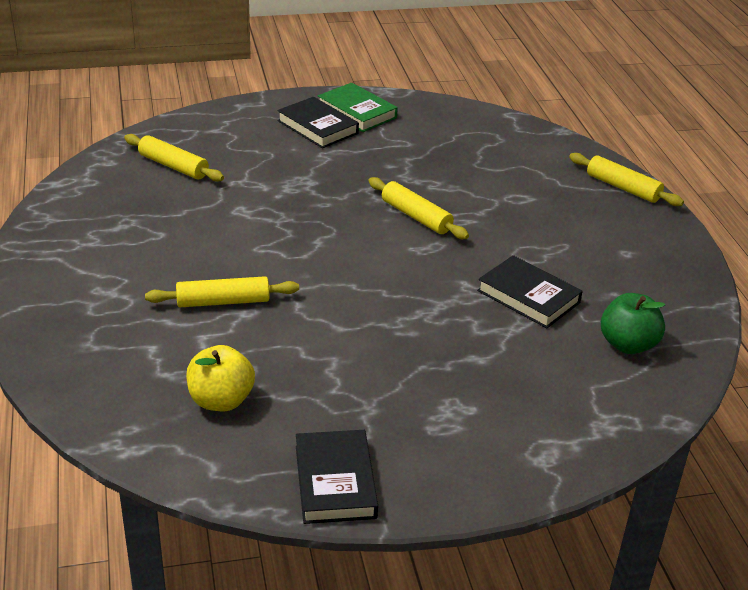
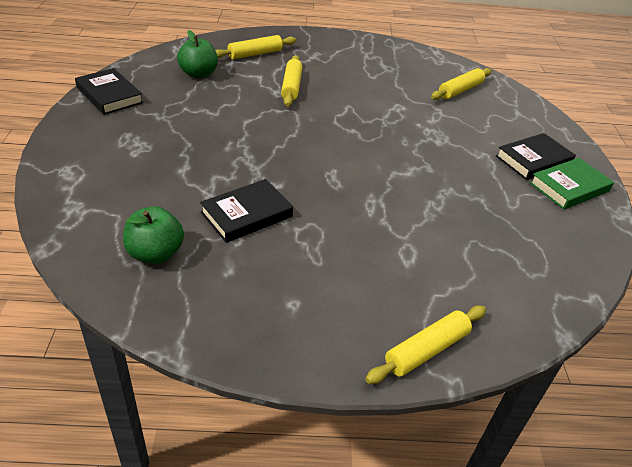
camera: 100 degrees right, 5 degrees up
yellow apple [186,345,255,411] -> green apple [177,30,218,78]
black book [296,430,378,524] -> black book turned 45 degrees clockwise [75,68,143,115]
yellow rolling pin [368,177,469,239] -> yellow rolling pin moved to [215,35,296,59]

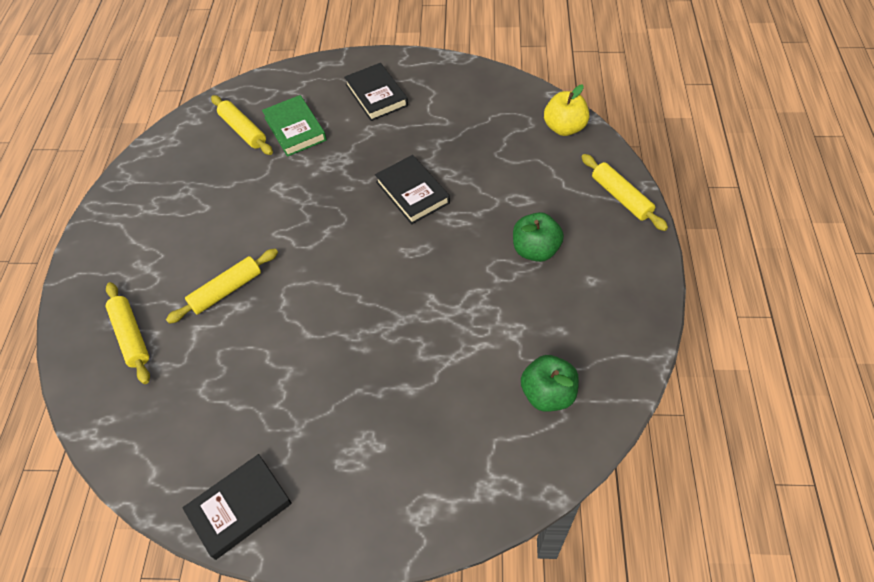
camera: 80 degrees left, 15 degrees up
green apple [177,30,218,78] -> green apple moved to [513,212,564,262]
black book [200,179,293,243] -> black book moved to [375,155,450,224]
yellow rolling pin [281,55,302,107] -> yellow rolling pin turned 45 degrees counterclockwise [166,249,278,324]
green book [530,158,614,210] -> green book moved to [262,95,327,157]
none -> yellow apple [544,85,589,136]

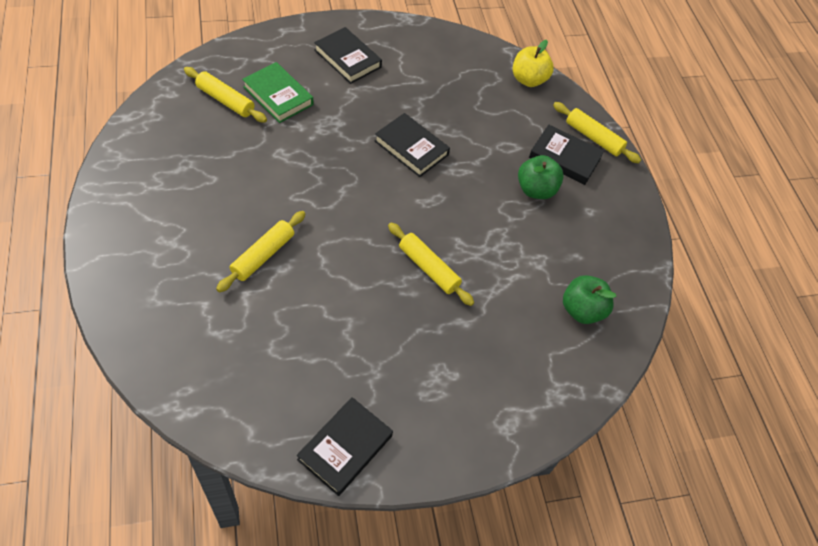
camera: 25 degrees left, 0 degrees up
yellow rolling pin [106,282,150,384] -> yellow rolling pin moved to [388,223,474,306]
none -> black book [529,125,604,185]

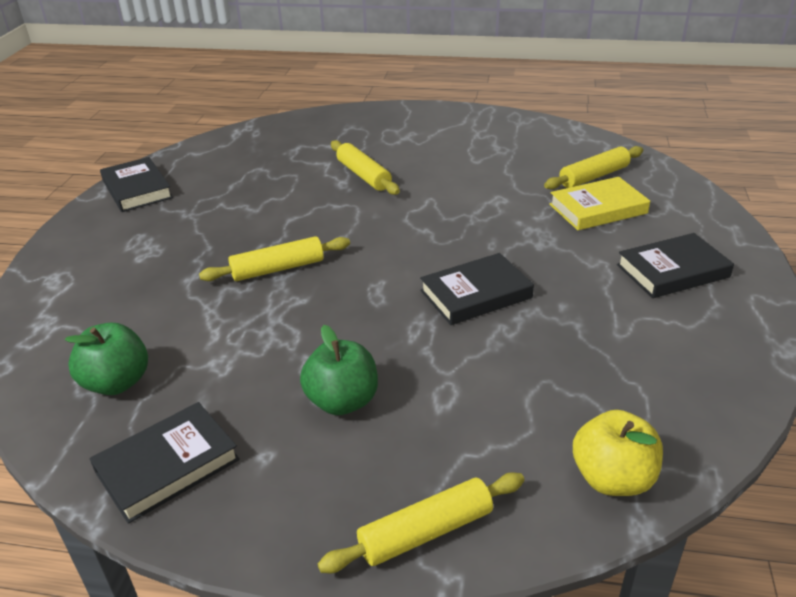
camera: 120 degrees right, 20 degrees down
green book [242,62,313,123] -> yellow book [549,177,650,230]
black book [529,125,604,185] -> black book moved to [90,402,240,524]

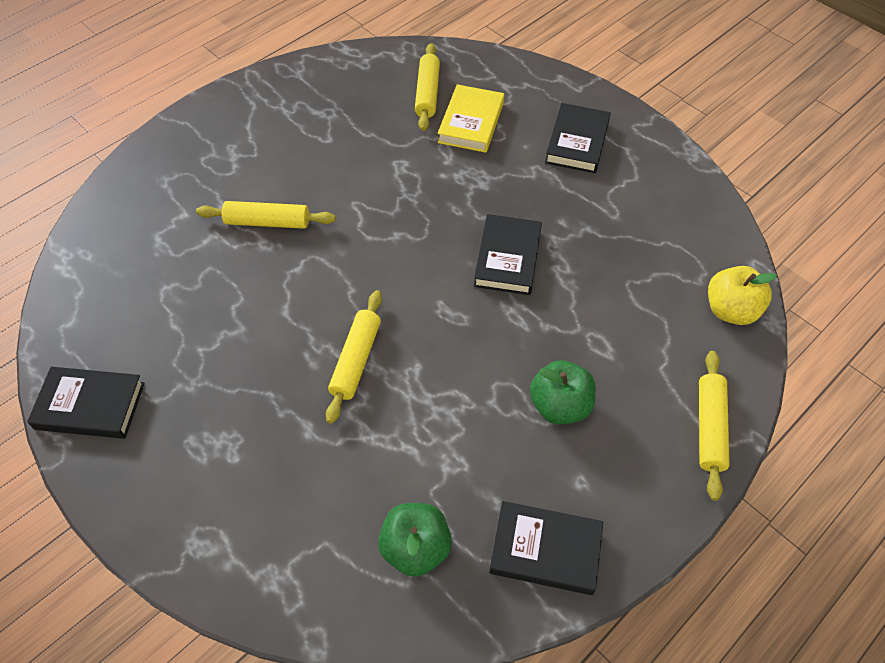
camera: 55 degrees left, 20 degrees up
black book [90,402,240,524] -> black book turned 75 degrees counterclockwise [489,501,603,595]

